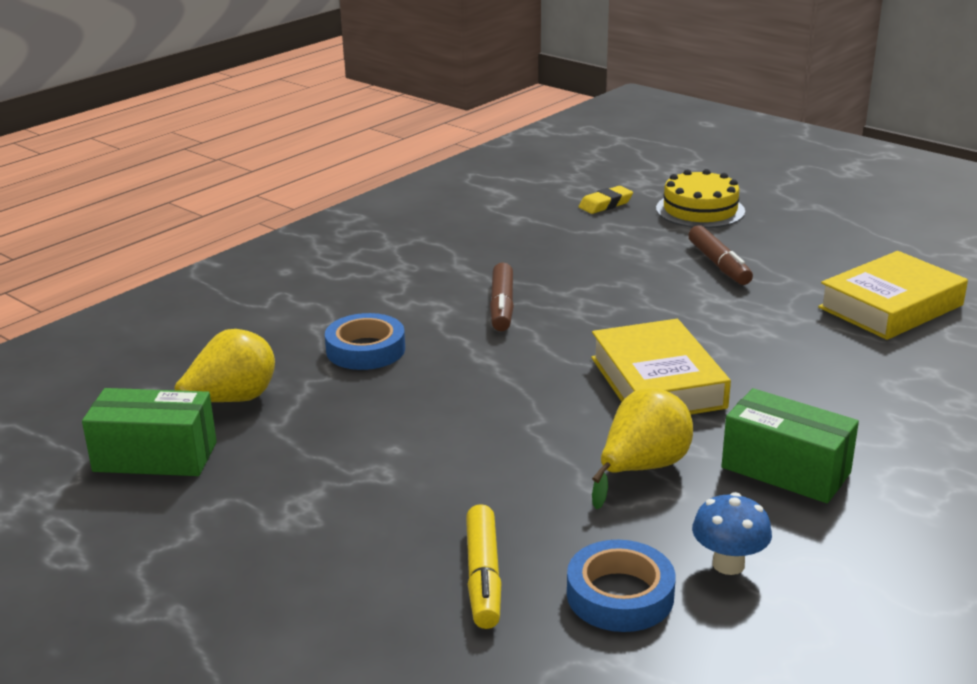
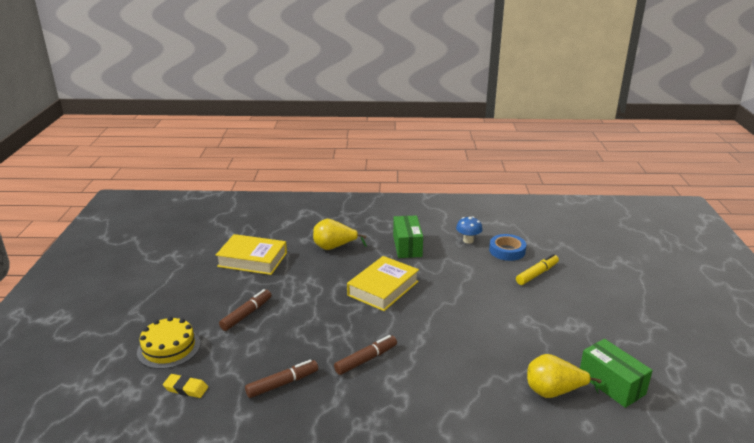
camera: 130 degrees left, 0 degrees up
blue tape [325,313,405,370] -> none
yellow pear [592,388,693,509] -> yellow pear moved to [313,219,367,250]
none -> brown marker [245,360,318,398]

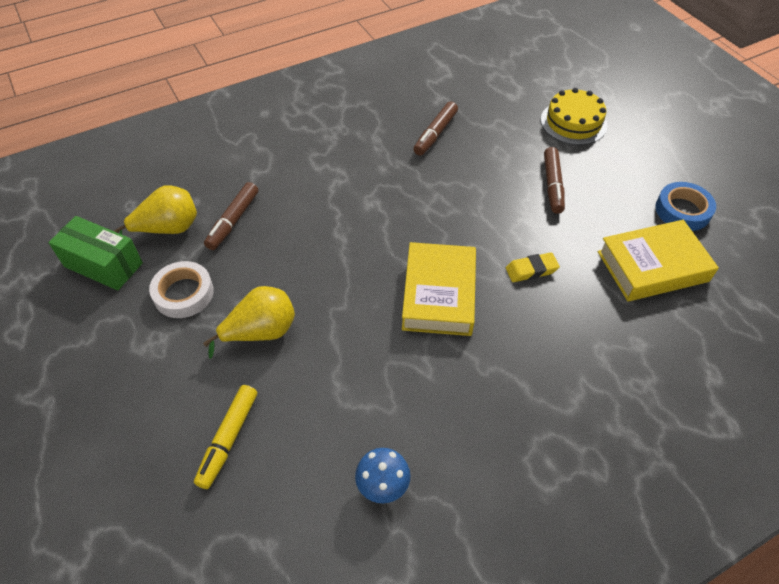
camera: 150 degrees right, 25 degrees up
yellow eraser [163,374,208,398] -> yellow eraser moved to [506,252,560,282]
yellow pear [313,219,367,250] -> yellow pear moved to [203,286,295,359]
brown marker [334,335,397,375] -> brown marker moved to [204,182,258,250]
green box [393,215,423,258] -> none
blue tape [489,234,526,261] -> blue tape moved to [655,182,716,231]
none -> white tape [149,261,214,318]

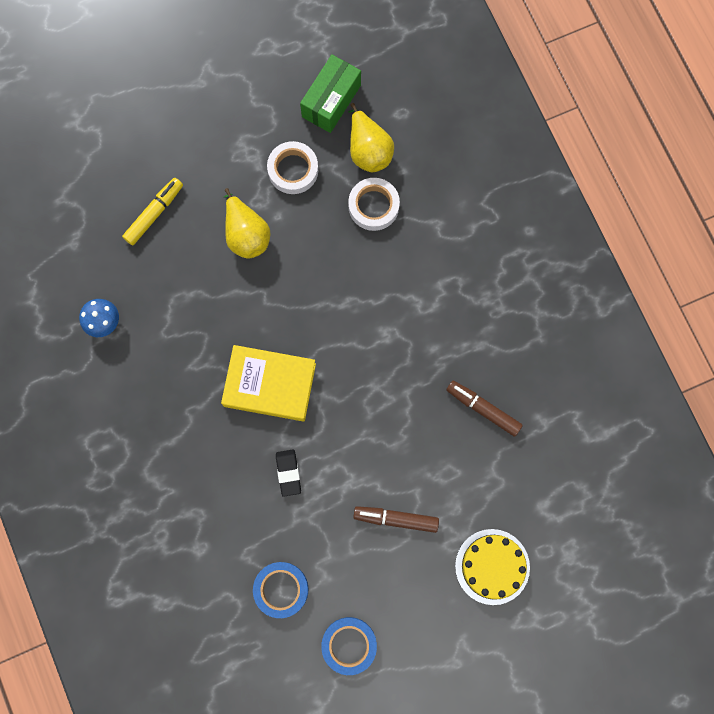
camera: 95 degrees right, 25 degrees up
yellow marker [194,385,257,489] -> yellow marker turned 105 degrees clockwise [122,178,183,245]
brown marker [204,182,258,250] -> white tape [348,178,400,231]
yellow eraser [506,252,560,282] -> black eraser [276,450,301,497]
yellow book [598,220,719,301] -> blue tape [253,562,308,618]

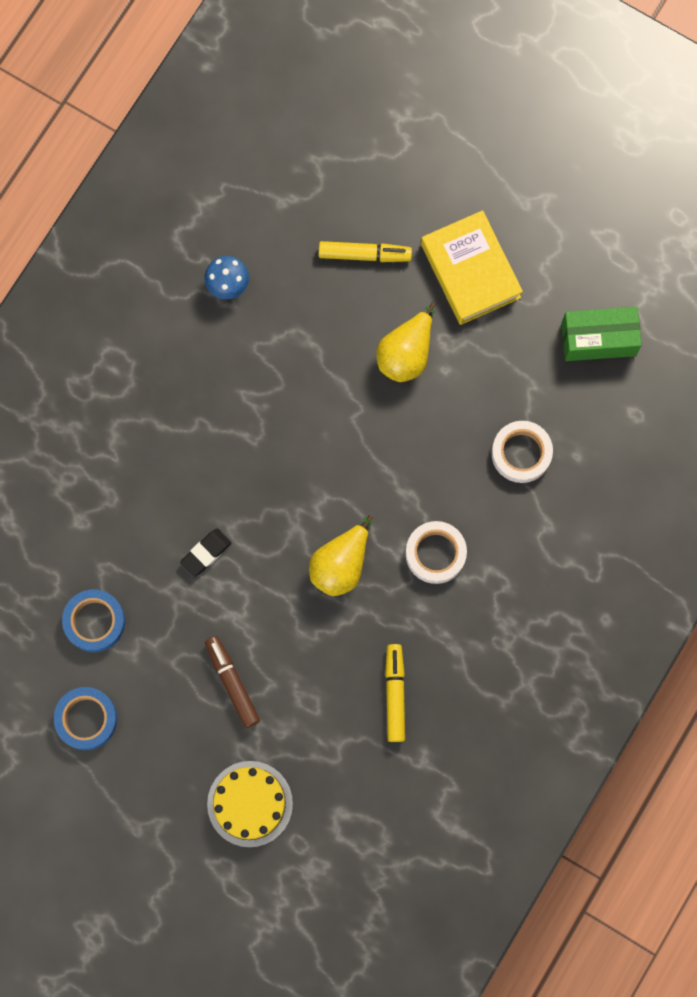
camera: 55 degrees right, 0 degrees up
yellow book [221,345,316,421] -> yellow book moved to [421,210,523,325]
white tape [267,141,318,194] -> white tape moved to [405,521,467,584]
yellow pear [348,103,394,172] -> yellow pear moved to [309,515,373,596]
brown marker [446,381,523,437] -> yellow marker [385,644,405,742]

